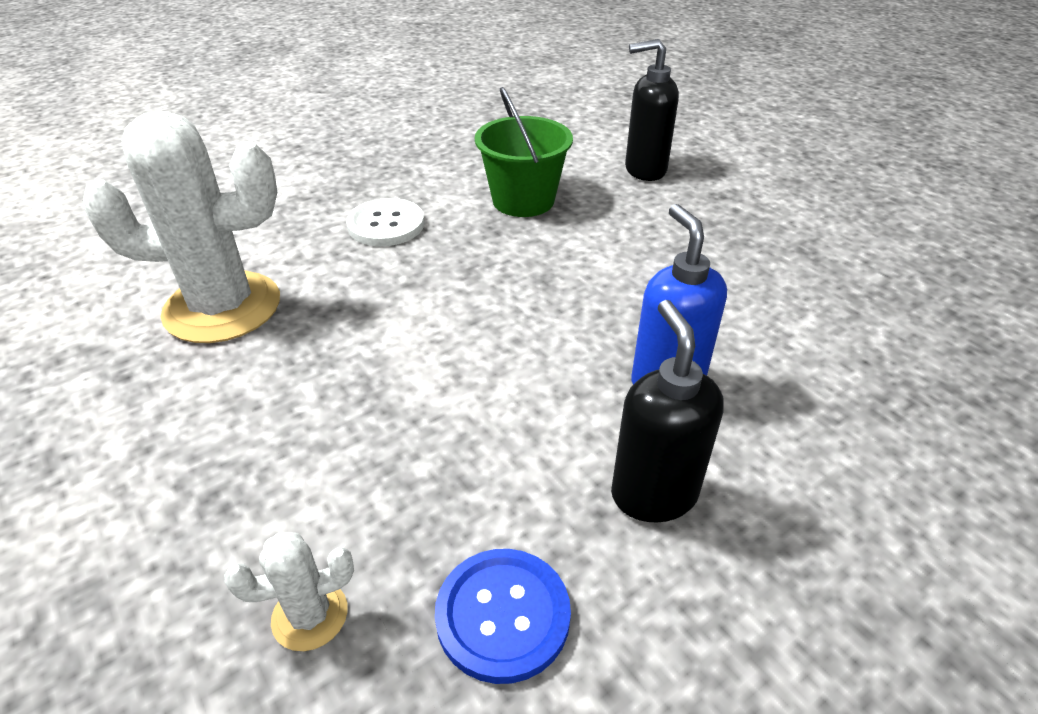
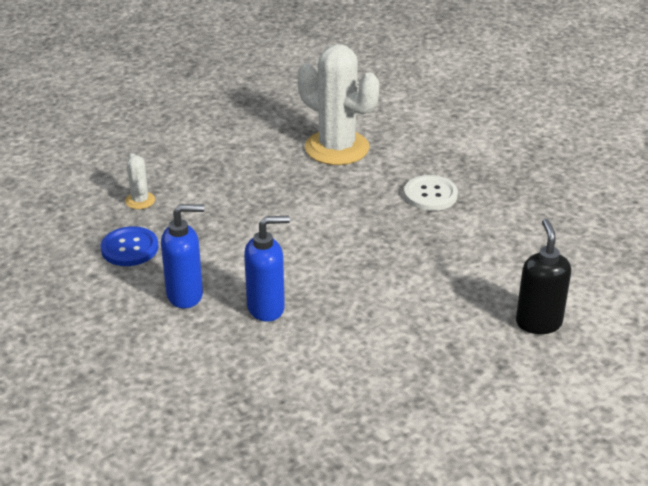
camera: 90 degrees right, 5 degrees down
white cactus [82,110,280,343] -> white cactus turned 45 degrees counterclockwise [298,44,379,165]
green bucket [475,87,573,217] -> none
black soap dispenser [611,300,724,523] -> blue soap dispenser [161,204,204,308]

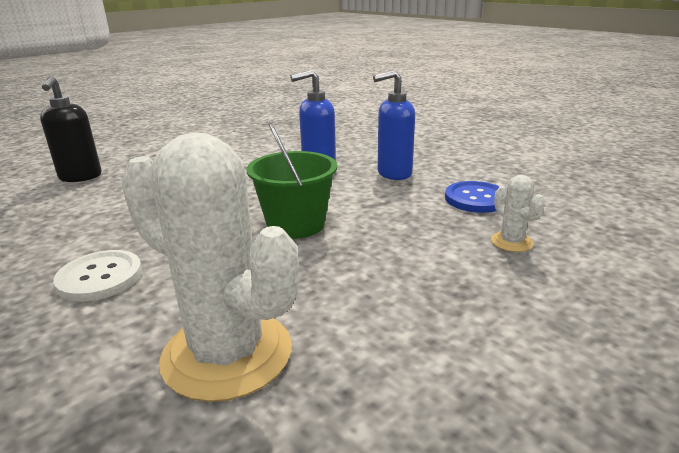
camera: 175 degrees right, 10 degrees down
none -> green bucket [247,122,337,239]

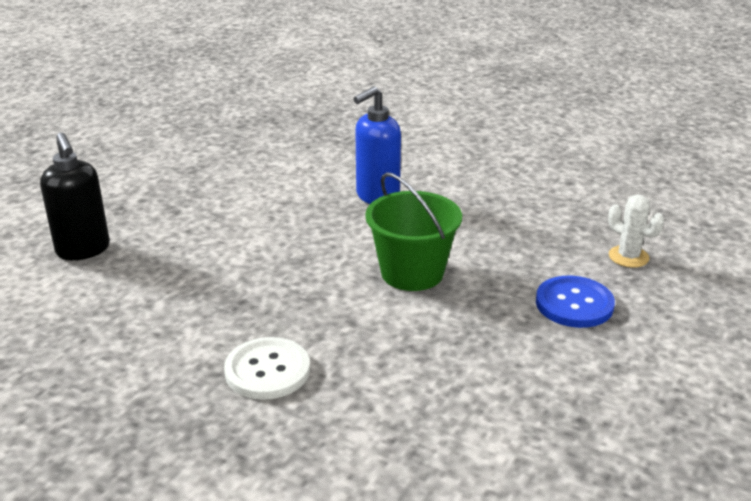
camera: 20 degrees left, 5 degrees up
white cactus [121,133,299,402] -> none
blue soap dispenser [373,70,415,180] -> none
blue button [445,181,500,213] -> blue button moved to [536,276,615,328]

